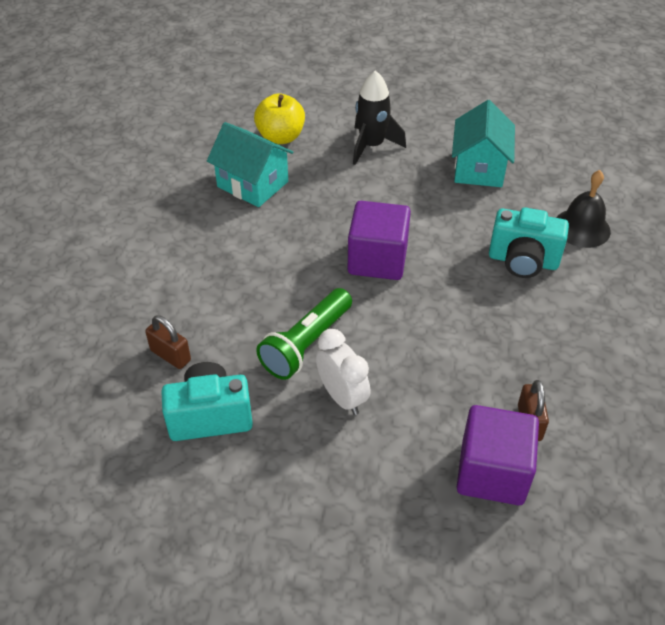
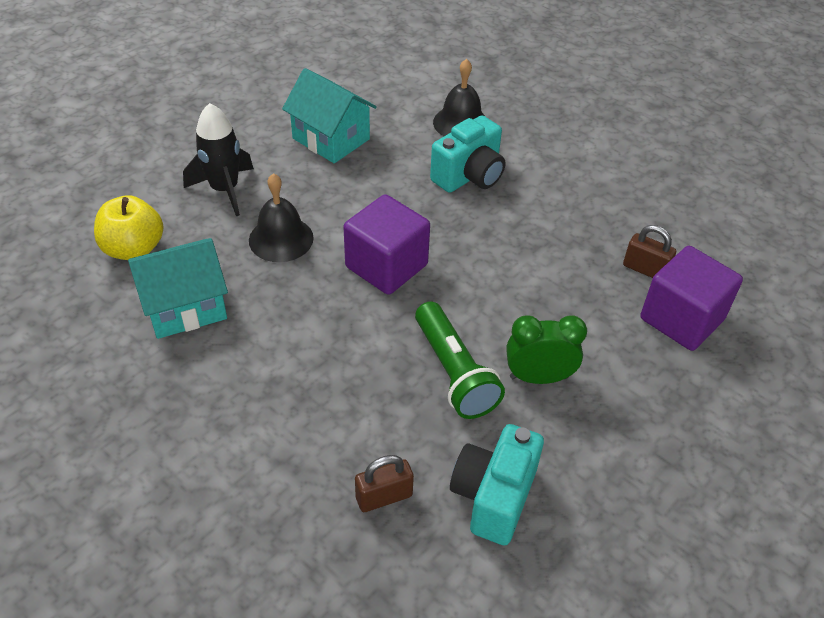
camera: 60 degrees left, 0 degrees up
white clock [316,329,371,415] -> green clock [506,315,587,384]
none -> black bell [249,173,314,262]

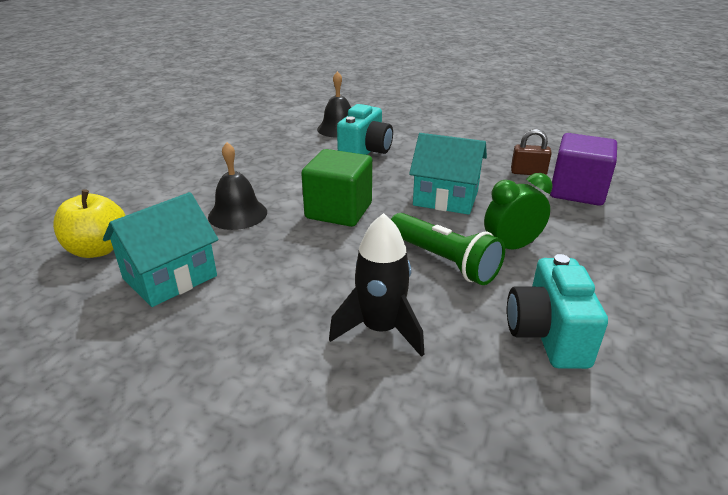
camera: 20 degrees left, 15 degrees down
black rocket [183,103,254,216] -> black rocket moved to [329,213,424,357]
turquoise house [282,68,377,163] -> turquoise house moved to [409,133,487,215]
purple cube [343,194,430,295] -> green cube [301,149,372,227]
brown padlock [355,455,414,512] -> none

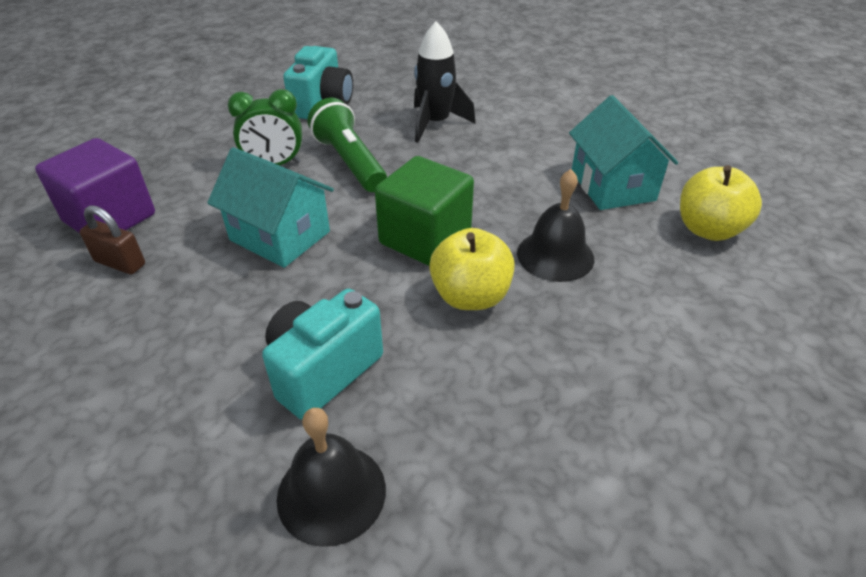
camera: 165 degrees left, 10 degrees up
turquoise house [103,192,218,307] -> turquoise house turned 75 degrees counterclockwise [569,95,678,210]
none -> yellow apple [429,228,515,310]

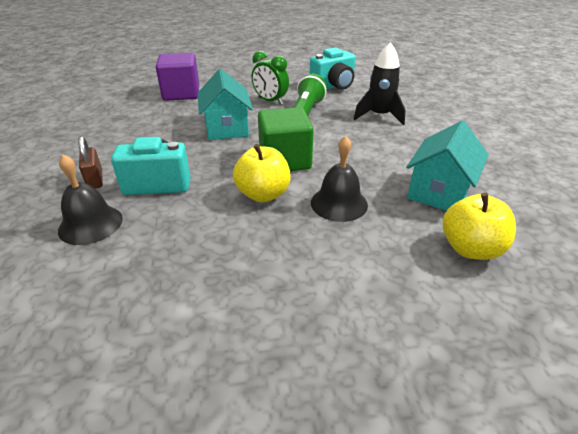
camera: 45 degrees right, 5 degrees down
brown padlock [80,205,145,274] -> brown padlock moved to [78,136,103,189]

